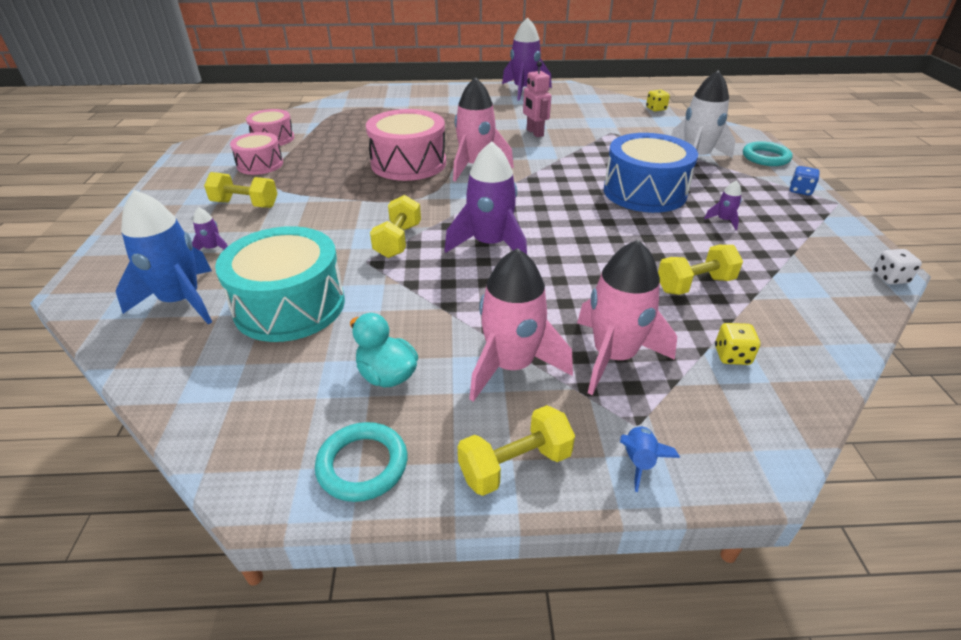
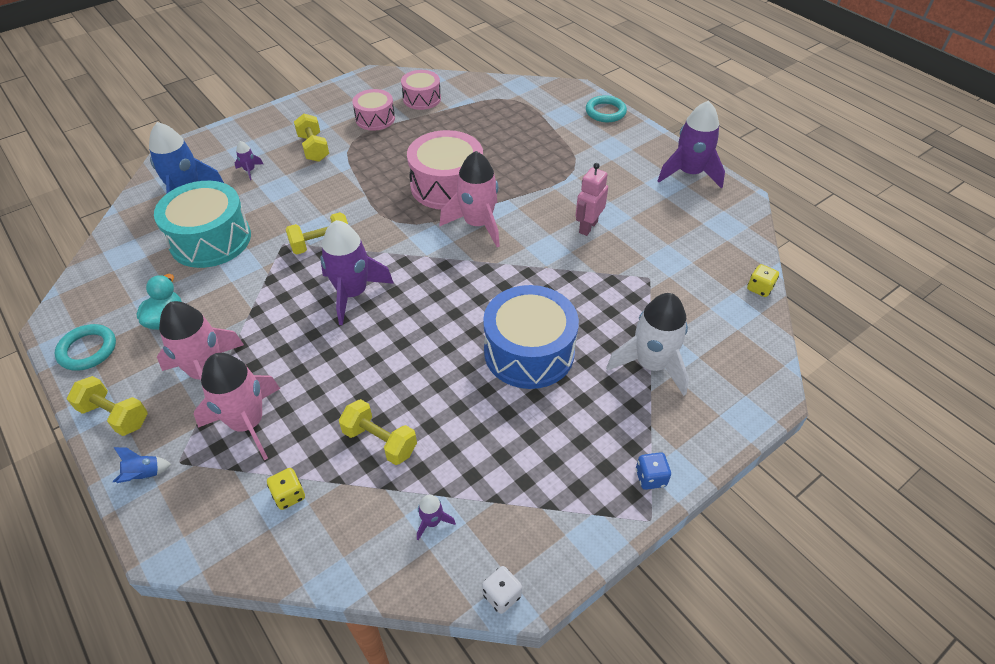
camera: 55 degrees right, 10 degrees up
purple rocket [704,181,742,230] -> purple rocket moved to [417,495,456,540]
turquoise ring [743,141,793,166] -> turquoise ring moved to [586,95,627,122]

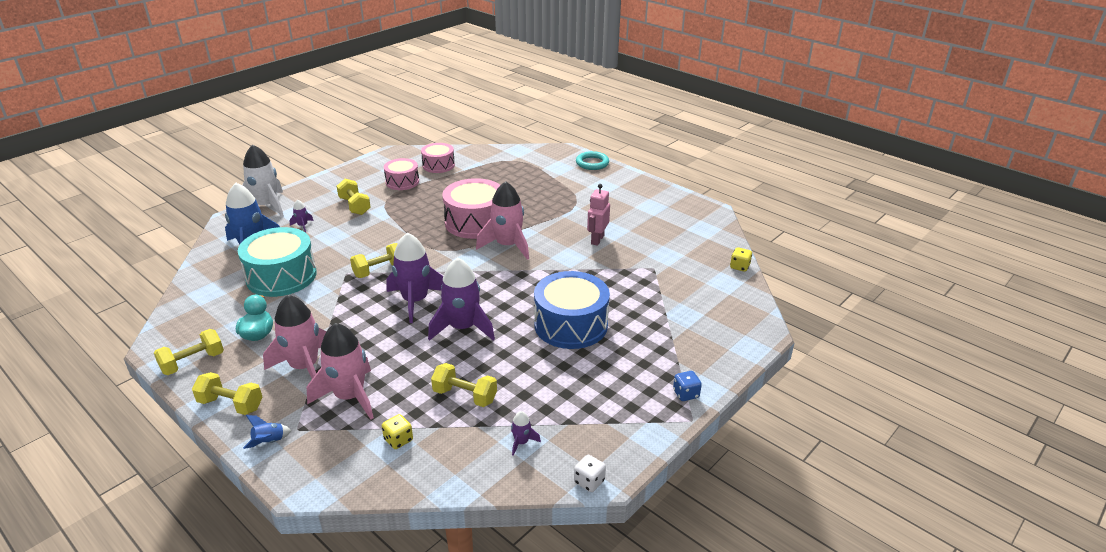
camera: 10 degrees left, 15 degrees down
turquoise ring [55,324,116,371] -> yellow dumbbell [154,329,224,375]
white rocket [606,293,689,396] -> white rocket moved to [242,145,284,217]
purple rocket [658,101,725,189] -> purple rocket moved to [428,258,495,341]

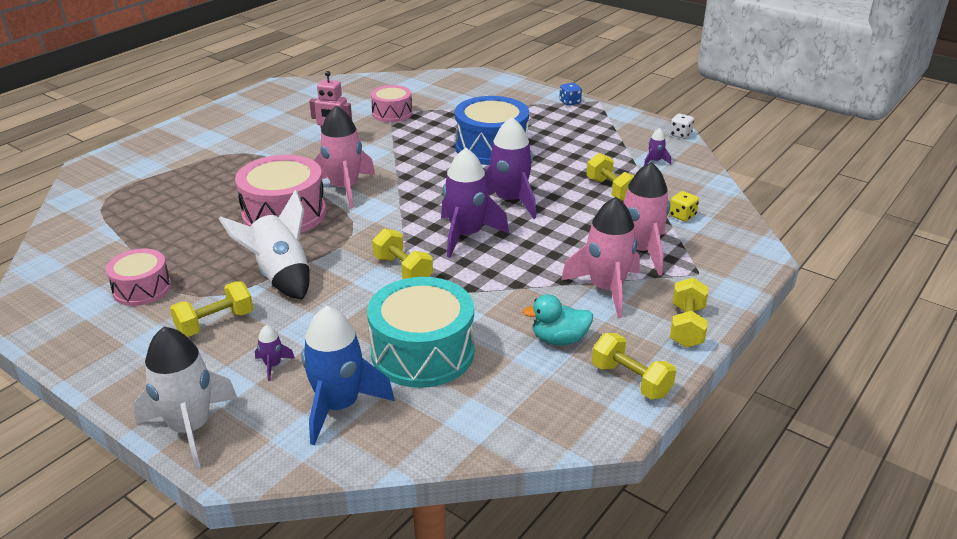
camera: 95 degrees left, 0 degrees up
blue rocket [243,415,291,449] -> none
pink drum [421,143,455,173] -> pink drum moved to [371,85,412,122]
yellow dumbbell [431,363,497,407] -> yellow dumbbell turned 45 degrees counterclockwise [587,153,635,201]
turquoise ring [576,151,609,170] -> none
yellow dice [730,247,752,272] -> none
none -> white rocket [219,190,309,300]

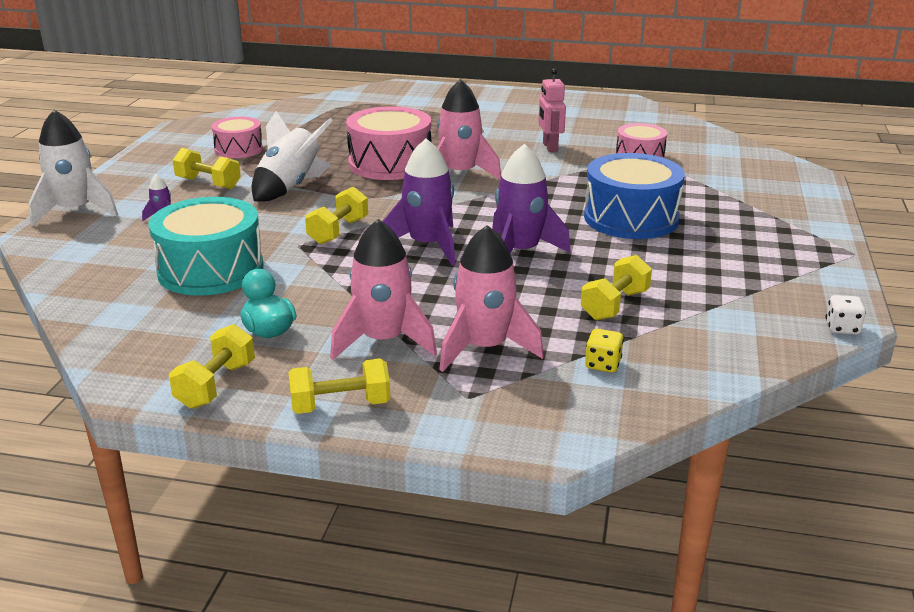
camera: 65 degrees right, 5 degrees down
blue rocket [301,306,395,445] -> none
blue dice [559,83,582,106] -> none
purple rocket [644,128,671,166] -> none

